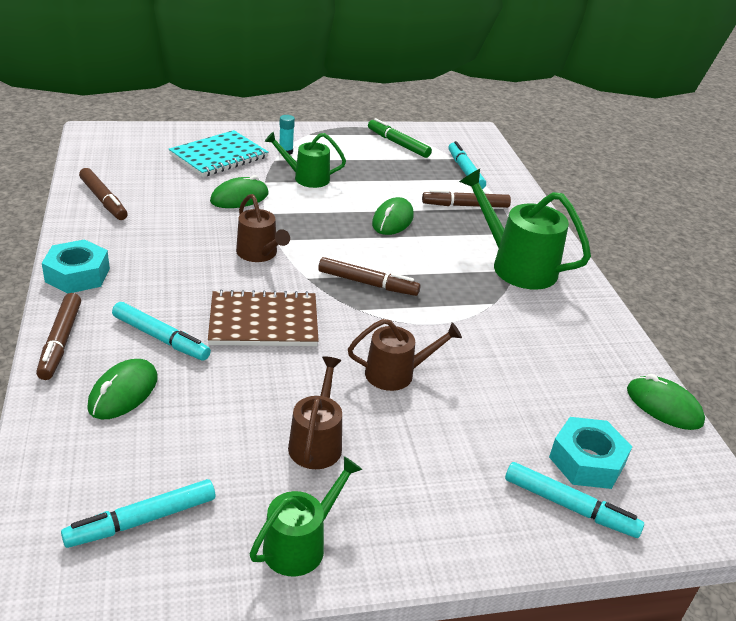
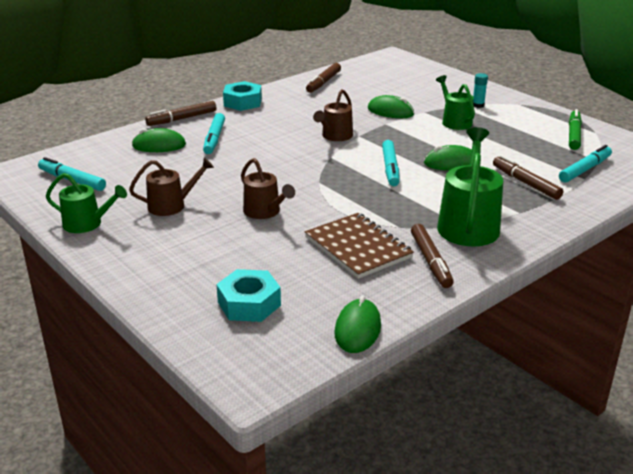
camera: 65 degrees right, 5 degrees down
turquoise notebook [169,130,268,177] -> none
brown notebook [208,290,319,346] -> brown notebook moved to [305,213,414,279]
brown marker [318,257,421,296] -> brown marker moved to [411,224,454,288]
turquoise marker [505,462,644,538] -> turquoise marker moved to [382,140,400,186]

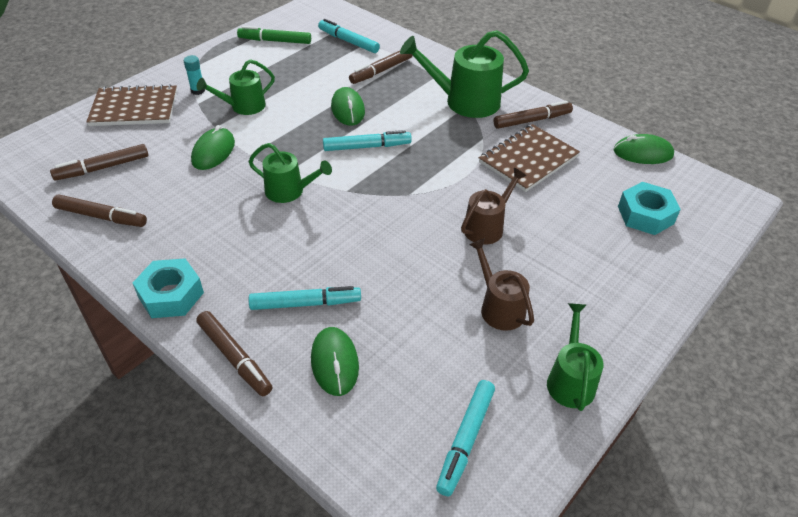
camera: 100 degrees left, 15 degrees up
brown watering can [313,89,353,141] -> green watering can [248,143,332,203]
none -> brown marker [50,144,148,181]
none -> brown notebook [86,84,177,126]

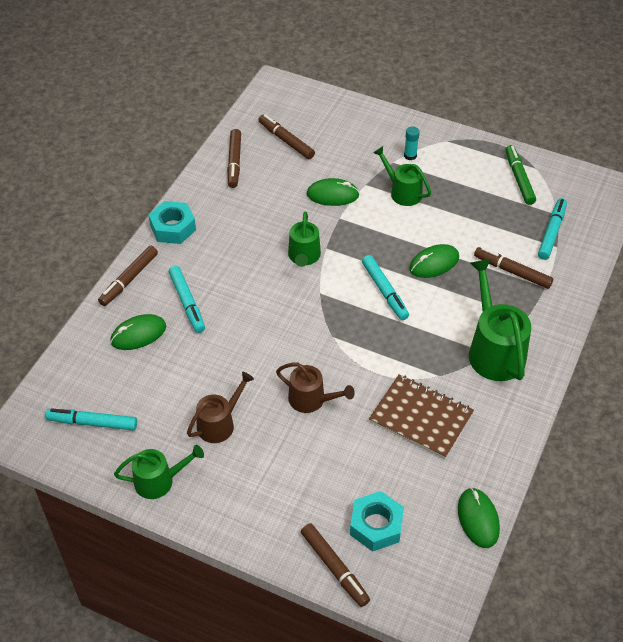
camera: 75 degrees right, 5 degrees up
brown notebook [86,84,177,126] -> none
brown marker [493,101,573,129] -> brown marker moved to [301,523,370,607]

